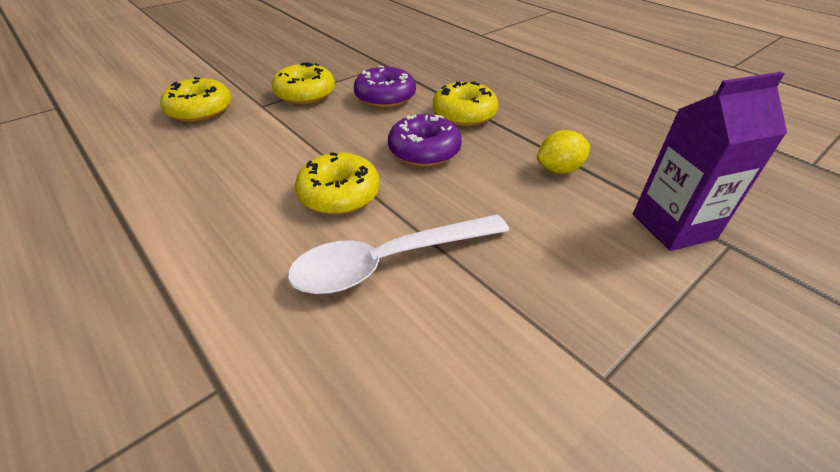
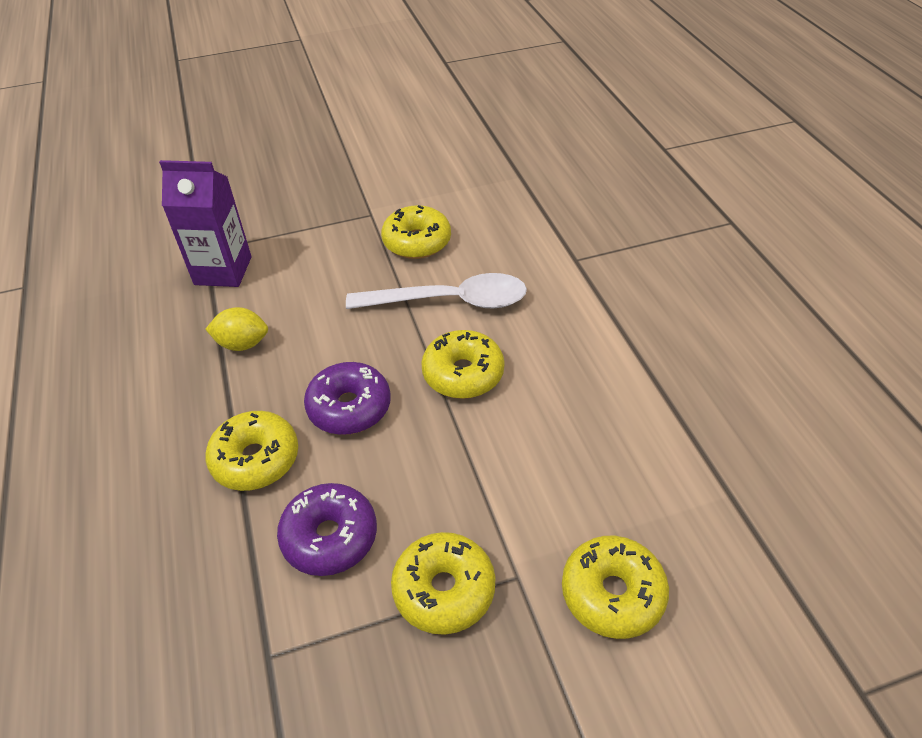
camera: 155 degrees left, 5 degrees up
none -> yellow donut [381,205,451,259]

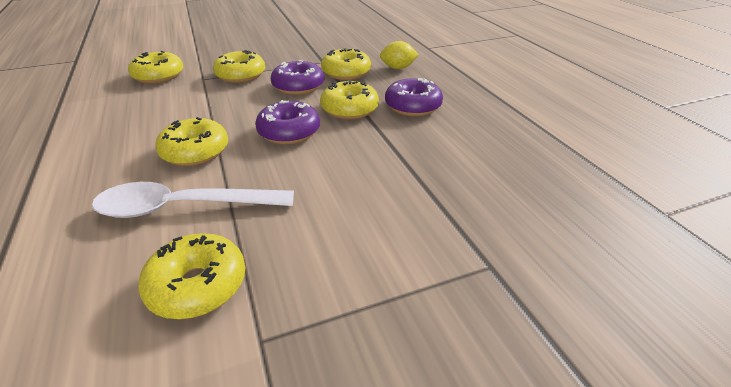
camera: 175 degrees right, 10 degrees down
purple carton [159,160,252,287] -> none
yellow lemon [205,307,268,351] -> yellow lemon moved to [380,41,418,69]
none -> yellow donut [321,48,371,80]
none -> purple donut [385,78,443,116]

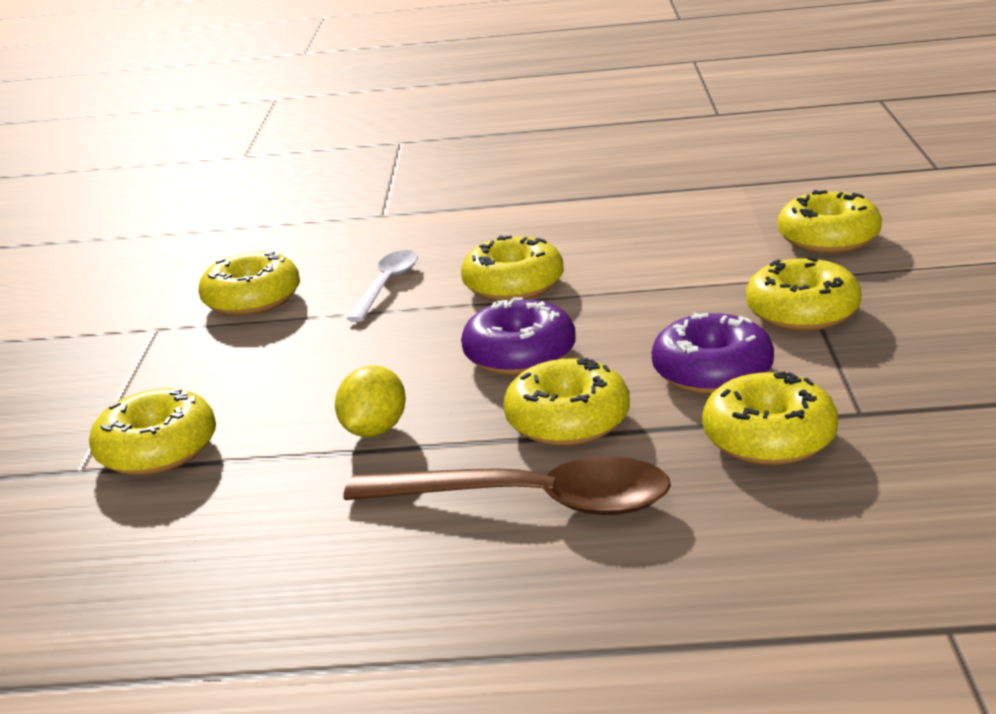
camera: 115 degrees right, 10 degrees down
white spoon [92,182,294,218] -> white spoon [346,250,418,322], size x0.59
yellow lemon [380,41,418,69] -> yellow lemon moved to [335,365,406,437]
purple donut [385,78,443,116] -> brown spoon [343,456,671,515]
none -> yellow donut [89,388,216,475]

